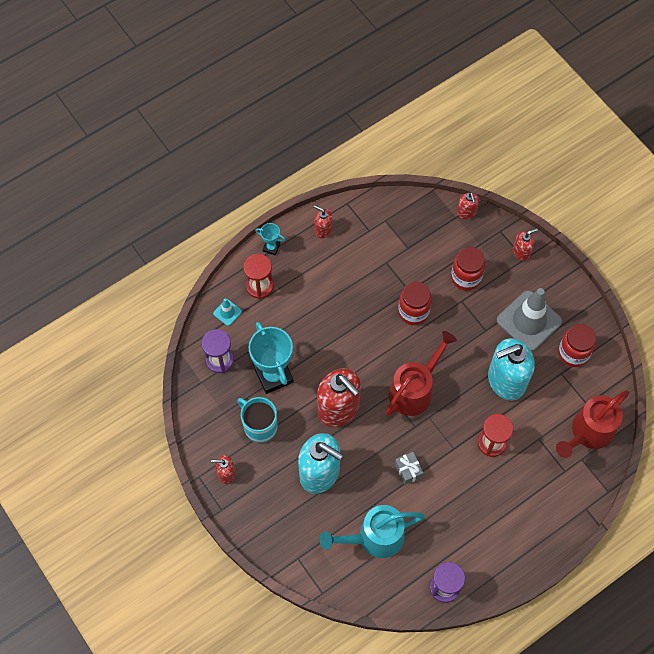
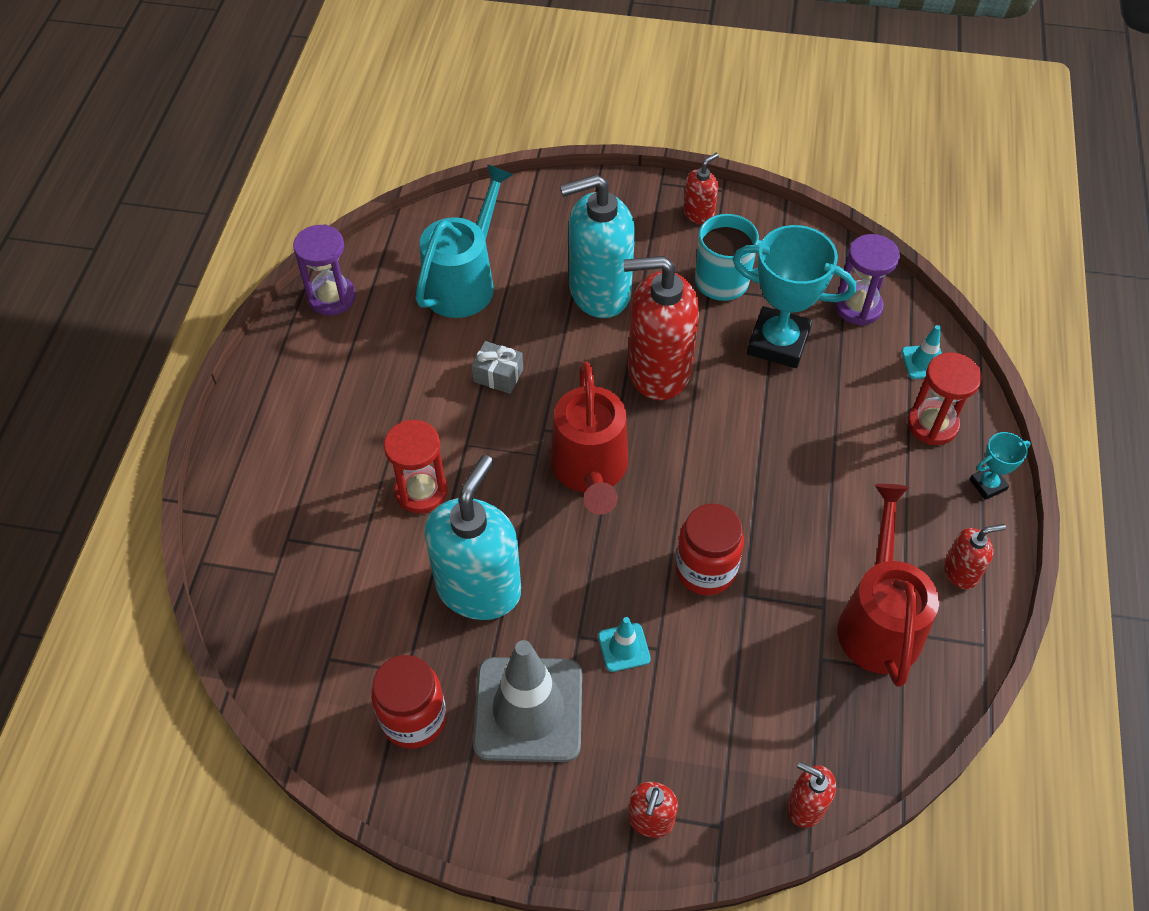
camera: 135 degrees right, 10 degrees down
red jar [451,247,485,291] -> none
red watering can [556,390,629,458] -> red watering can moved to [837,484,939,687]
none -> turquoise traffic cone [598,617,651,672]

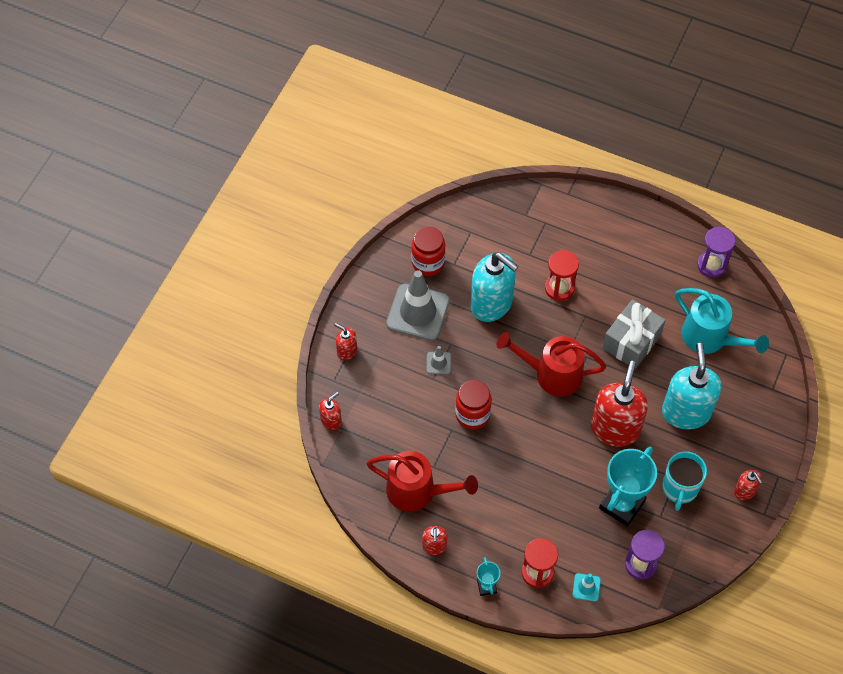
camera: 105 degrees right, 5 degrees up
grey gift [471,341,523,394] -> grey gift [603,299,665,369], size x1.94
turquoise traffic cone [598,617,651,672] -> grey traffic cone [426,346,451,374]

